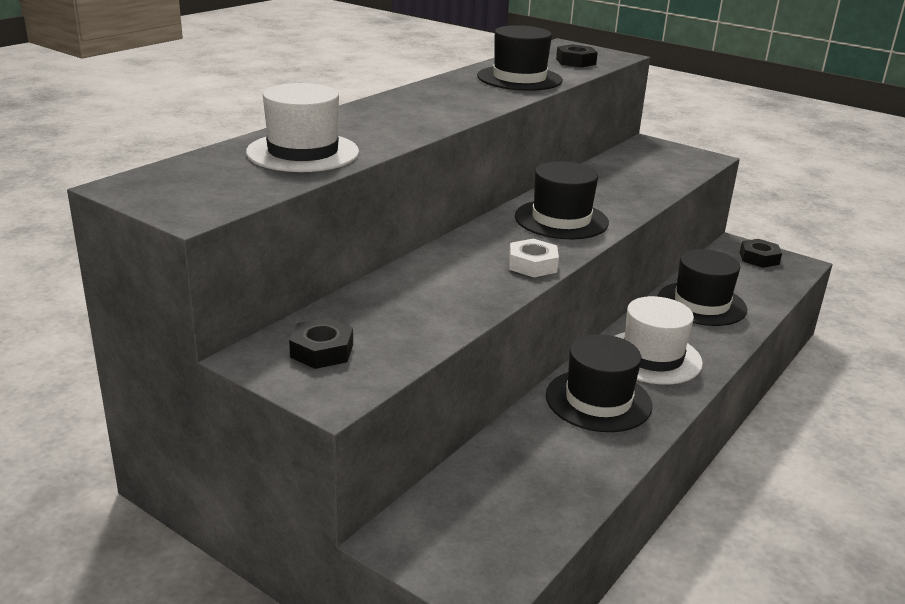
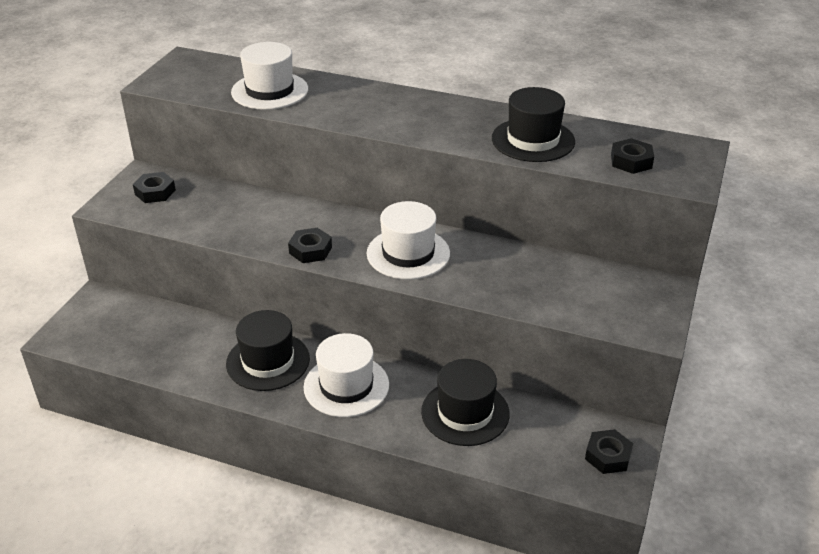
camera: 75 degrees right, 10 degrees up
white nut [509,239,559,277] -> black nut [288,228,332,263]
black hat [515,161,609,239] -> white hat [367,201,450,280]

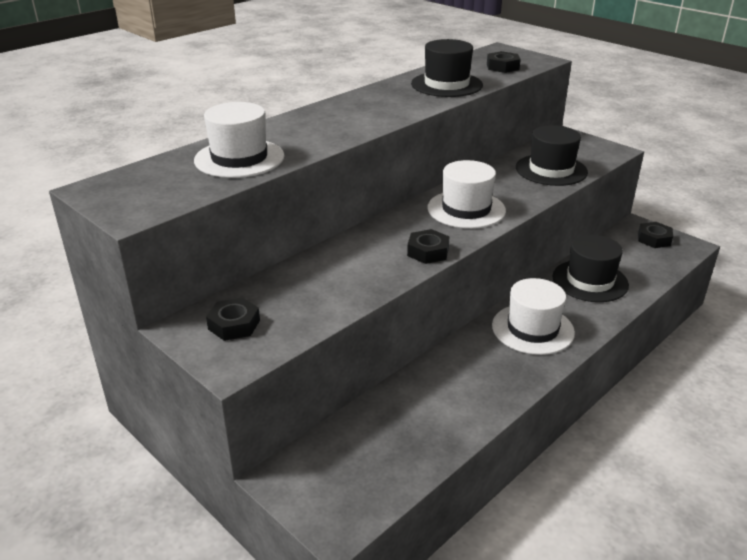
camera: 65 degrees left, 5 degrees down
black hat [226,310,310,391] -> black hat moved to [516,125,588,186]

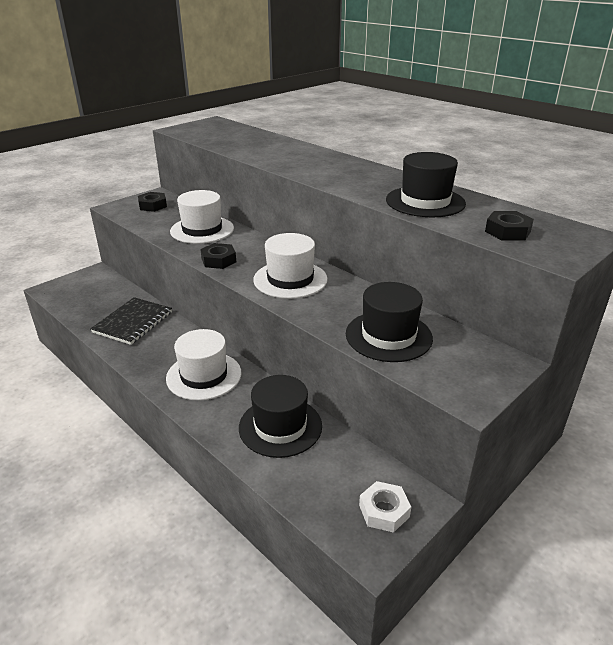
camera: 90 degrees right, 0 degrees up
white hat [194,102,284,178] -> white hat moved to [170,190,234,244]
black nut [638,222,673,248] -> white nut [359,481,411,533]
none -> black notebook [90,297,172,345]

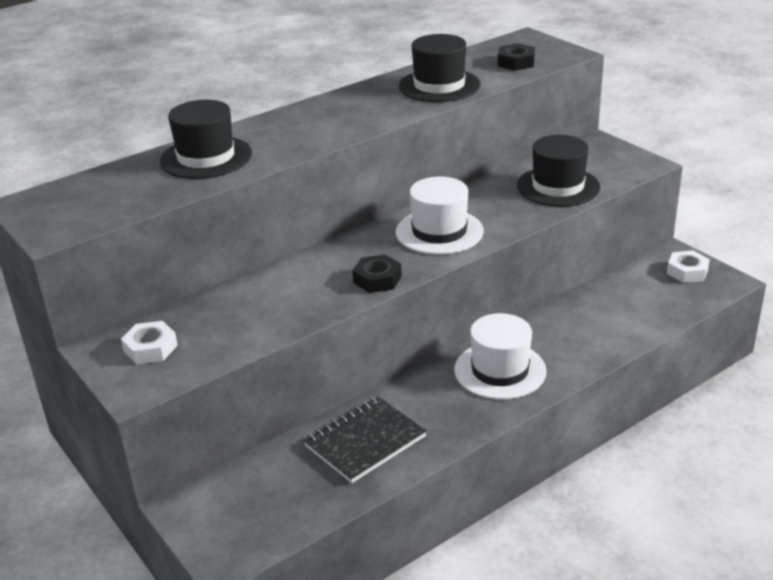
camera: 80 degrees left, 0 degrees up
black notebook [90,297,172,345] -> black notebook turned 75 degrees counterclockwise [304,396,427,483]
black nut [138,192,167,212] -> white nut [121,321,178,364]
white hat [170,190,234,244] -> none
black hat [239,375,322,458] -> black hat moved to [160,100,252,179]

